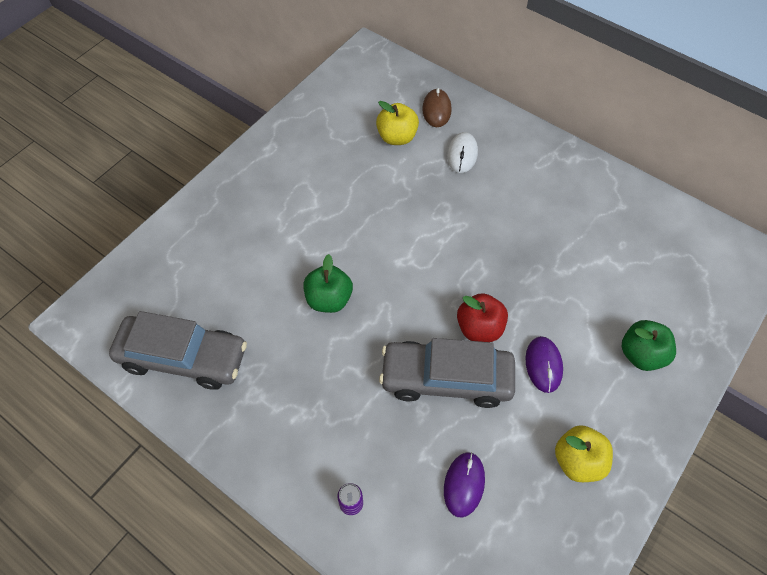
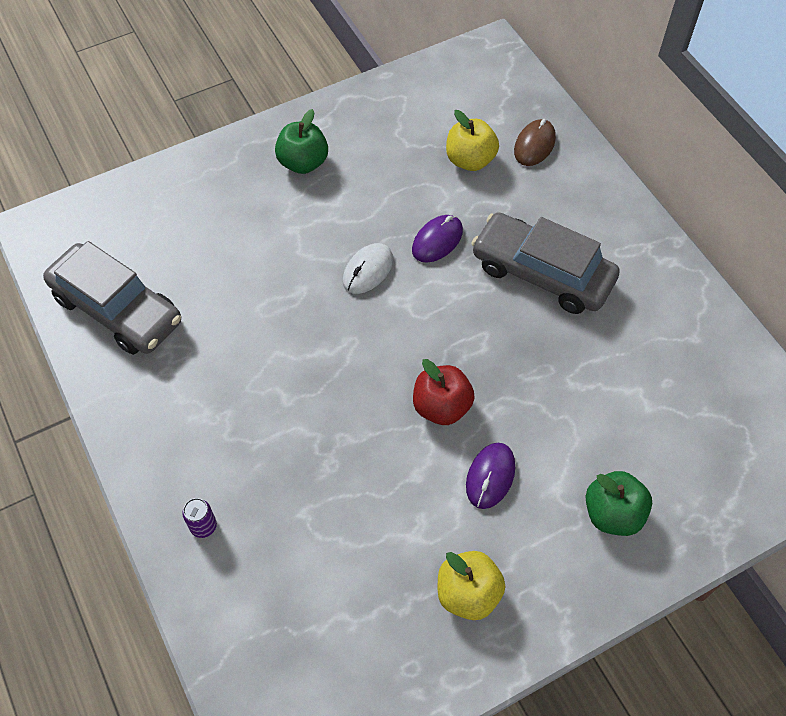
camera: 25 degrees right, 0 degrees up
green apple [303,254,353,313] -> green apple moved to [275,109,328,174]
grey car [379,338,515,408] -> grey car moved to [471,212,620,314]
purple mouse [444,452,485,518] -> purple mouse moved to [412,215,463,263]
white mouse [447,132,478,173] -> white mouse moved to [343,243,393,294]

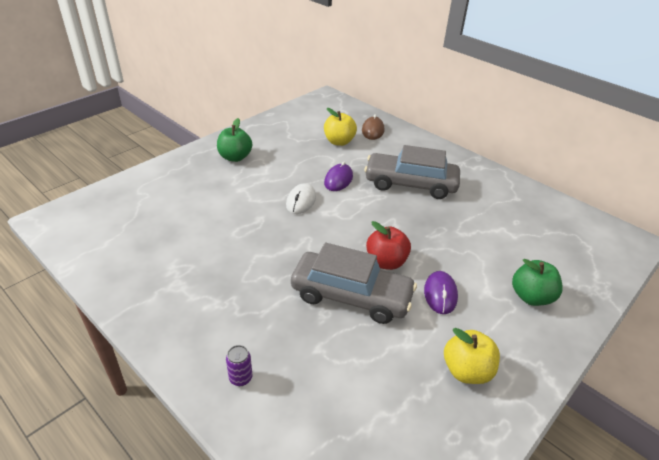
camera: 20 degrees left, 20 degrees down
grey car [43,241,181,355] -> grey car moved to [291,243,417,324]

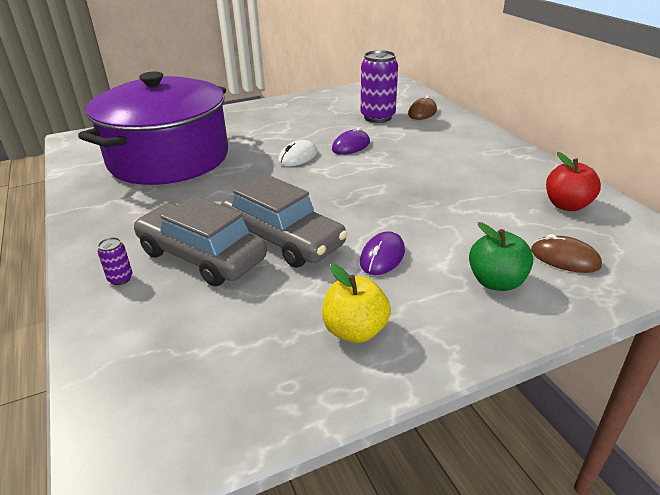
camera: 25 degrees right, 5 degrees down
green apple [217,118,252,162] -> none
yellow apple [324,108,357,146] -> purple can [361,50,398,123]
grey car [364,145,460,199] -> grey car moved to [133,196,267,286]
red apple [366,221,411,270] -> red apple moved to [546,152,601,211]
none -> purple pot [78,71,228,185]
none -> brown mouse [531,234,602,273]

